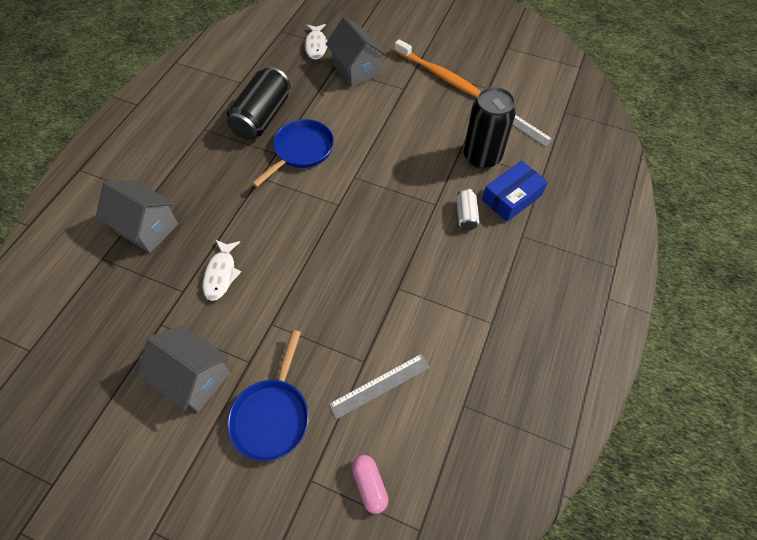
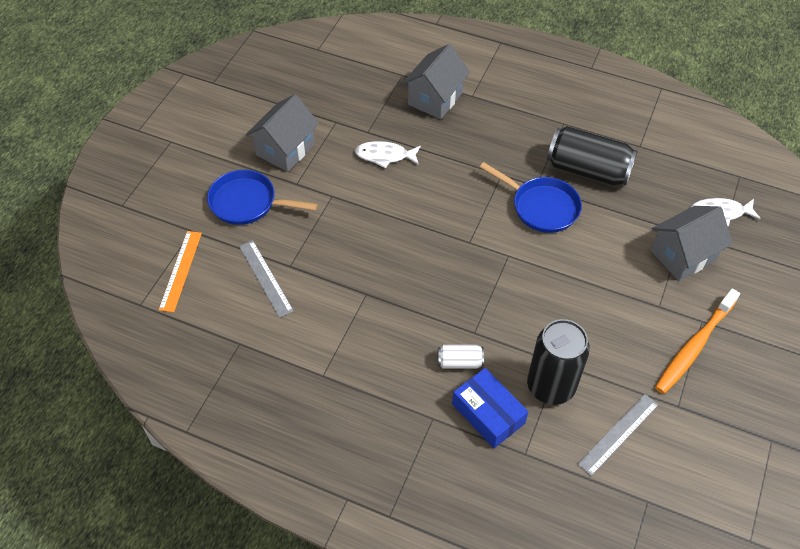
camera: 90 degrees right, 5 degrees down
pink capsule [352,455,388,514] -> orange ruler [159,231,202,313]

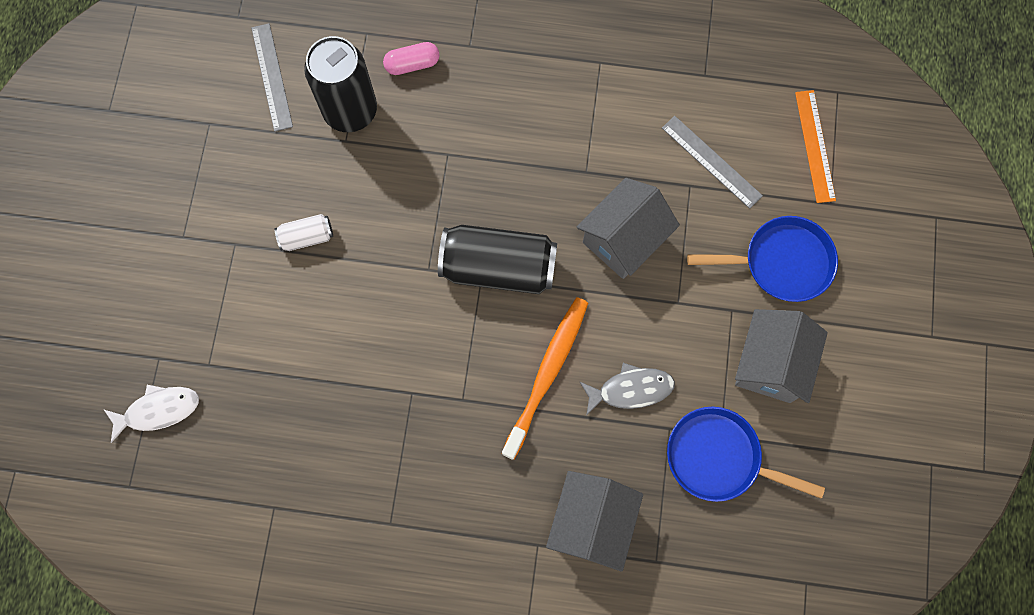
camera: 165 degrees right, 20 degrees up
white fish [355,141,421,168] -> grey fish [580,363,675,416]
white can [438,345,484,369] -> white can moved to [274,214,333,251]
blue box [452,368,529,448] -> pink capsule [383,42,440,75]
blue pan [480,162,582,233] -> blue pan moved to [667,407,825,502]
black can [547,126,638,185] -> black can moved to [438,225,557,294]
grey ruler [577,394,658,476] -> grey ruler turned 45 degrees counterclockwise [251,23,293,132]
grey house [651,206,733,281] -> grey house moved to [577,178,680,279]
orange toothbrush [655,288,740,394] -> orange toothbrush moved to [502,297,588,460]

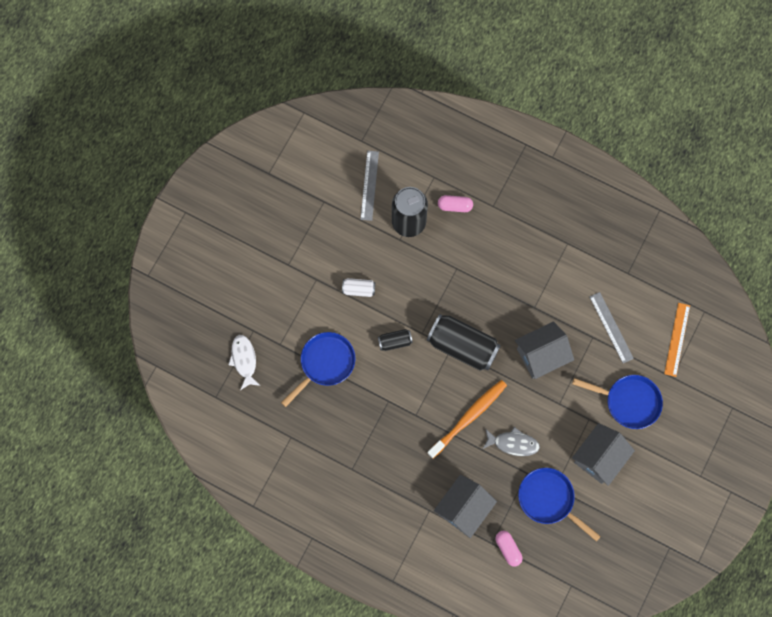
camera: 20 degrees right, 0 degrees up
white fish [103,385,199,443] -> white fish turned 105 degrees counterclockwise [228,335,261,390]
none -> blue pan [281,332,355,407]
none -> black can [378,329,413,351]
none -> pink capsule [496,531,522,566]

